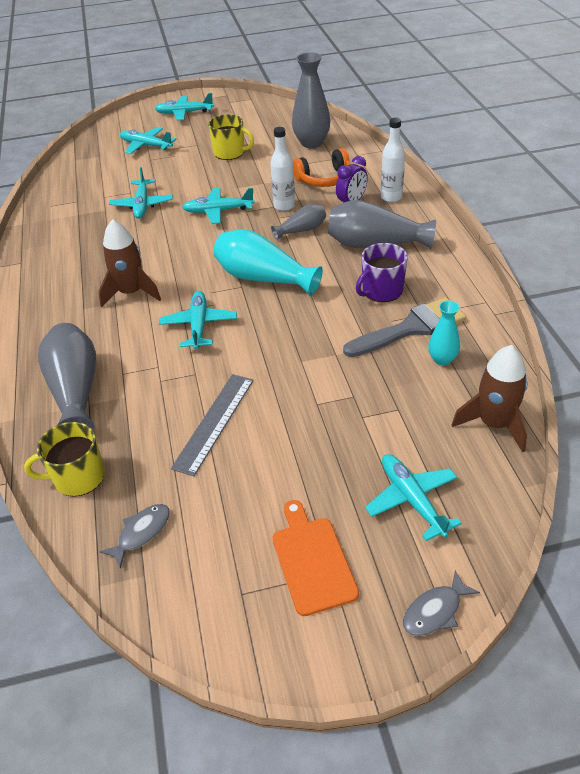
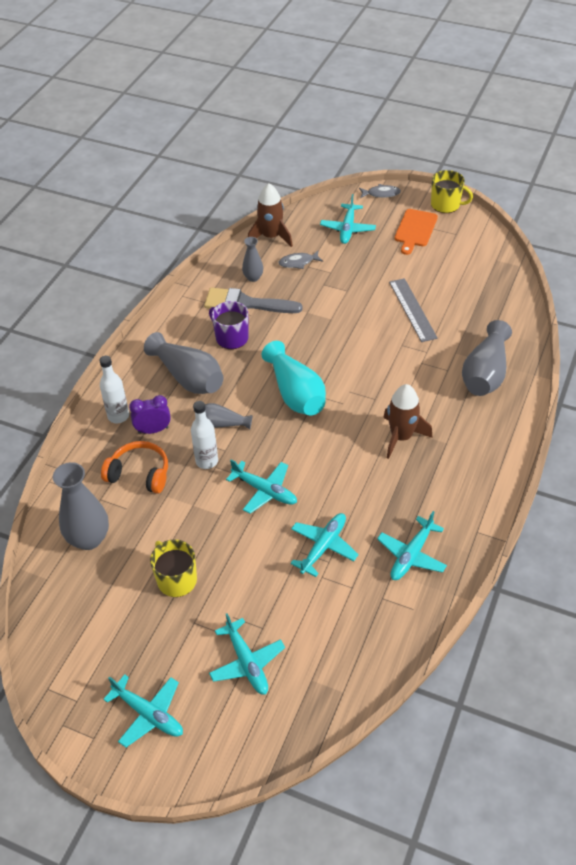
camera: 145 degrees left, 5 degrees up
yellow mug [24,422,105,497] -> yellow mug moved to [431,170,473,213]
grey fish [99,504,170,569] -> grey fish moved to [278,251,323,269]
turquoise plane [159,291,237,350] -> turquoise plane moved to [377,511,447,580]
grey ruler [171,374,254,476] -> grey ruler turned 75 degrees counterclockwise [389,278,438,342]
purple mug [356,243,408,302] -> purple mug turned 135 degrees counterclockwise [209,301,249,349]
turquoise vase [428,301,460,366] -> grey vase [242,237,263,282]

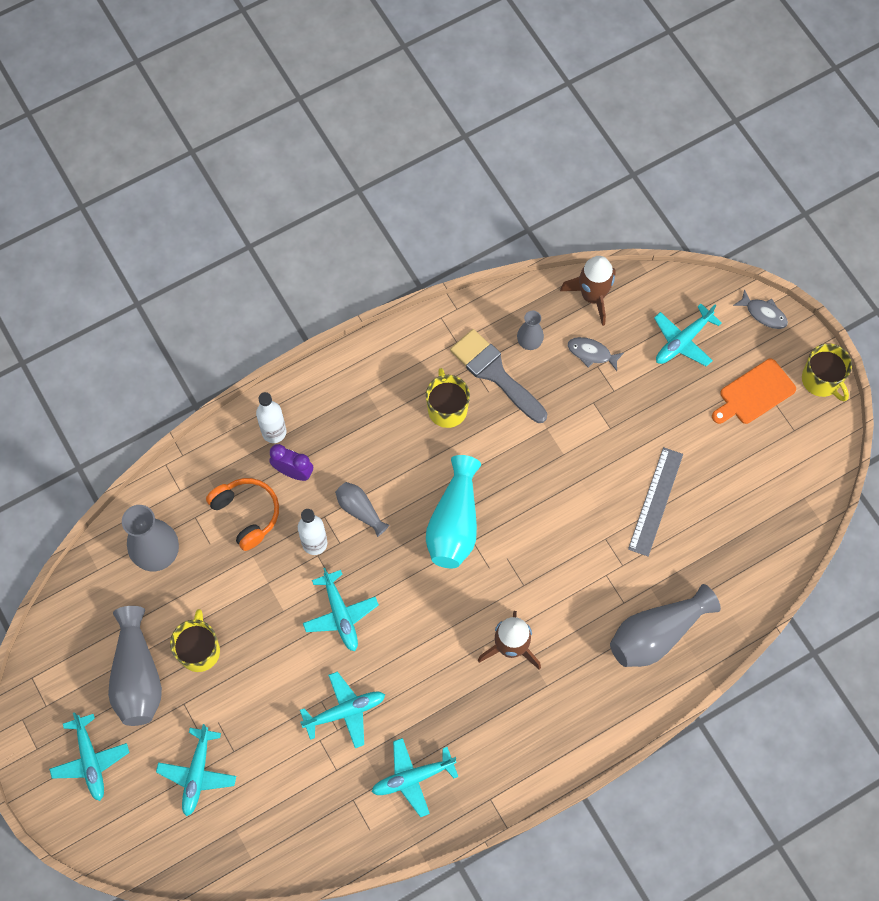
camera: 35 degrees right, 20 degrees up
grey vase [144,332,223,394] -> grey vase moved to [108,606,162,726]
purple mug [209,301,249,349] -> yellow mug [426,368,470,428]

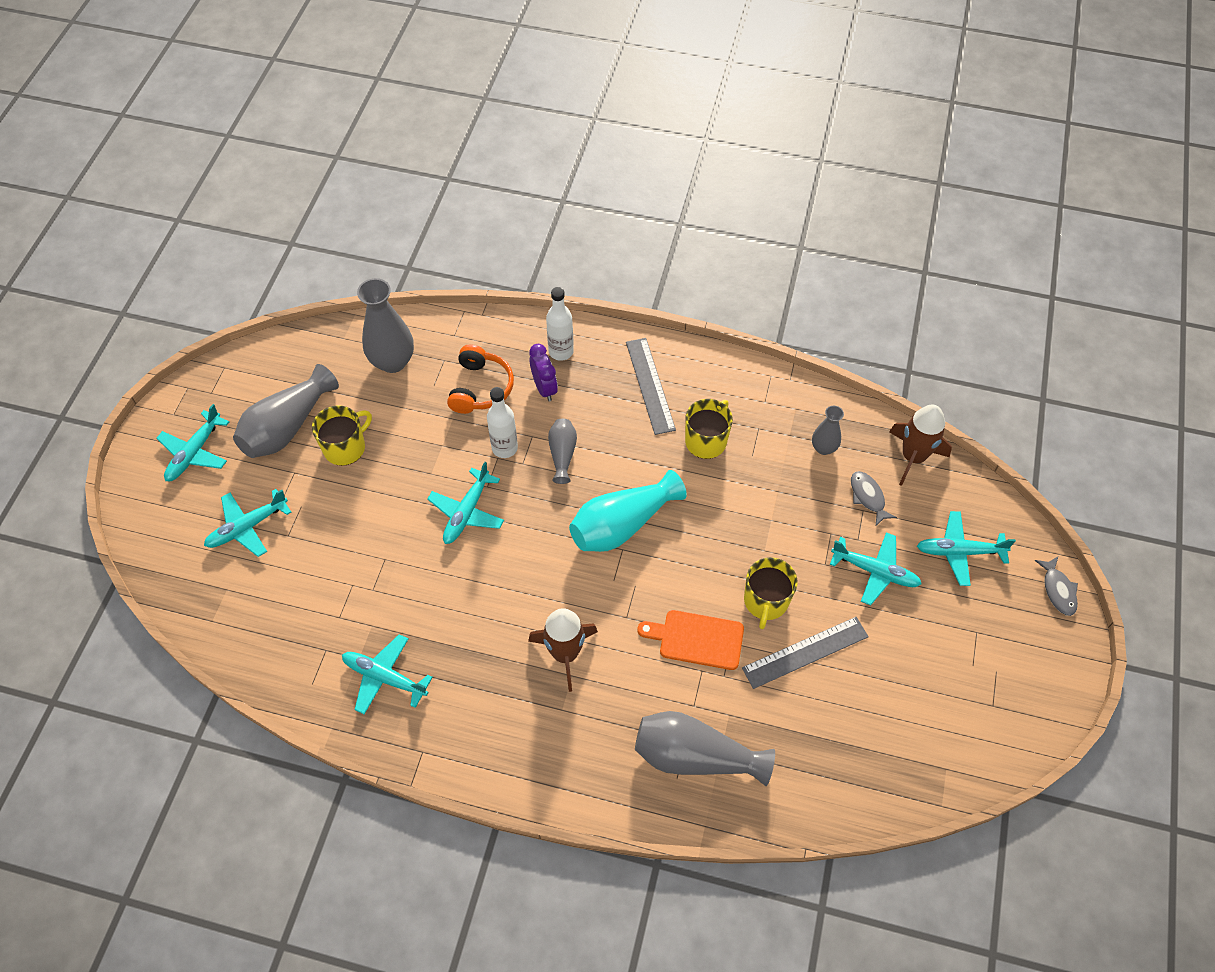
camera: 45 degrees right, 10 degrees down
turquoise plane [300,671,385,748] -> turquoise plane moved to [830,532,922,606]
grey brush [450,329,547,423] -> none
orange cutting board [712,359,796,424] -> orange cutting board moved to [638,610,744,670]
yellow mug [802,343,852,402] -> yellow mug moved to [744,557,798,629]
none -> grey ruler [626,338,676,435]

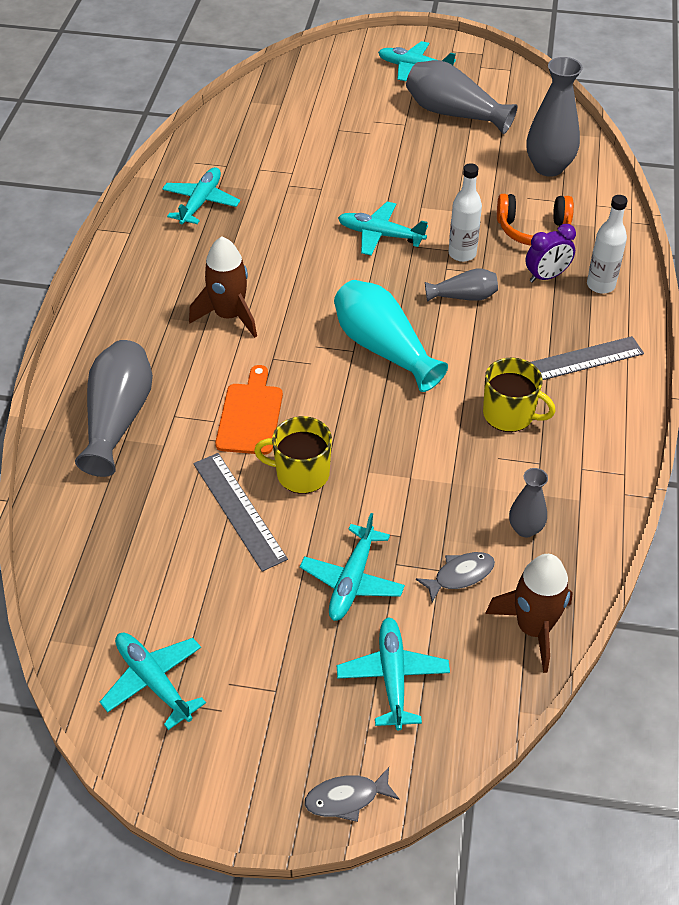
camera: 85 degrees right, 10 degrees down
turquoise plane [204,489,291,557] -> turquoise plane moved to [100,633,206,730]
yellow mug [312,405,372,466] -> none

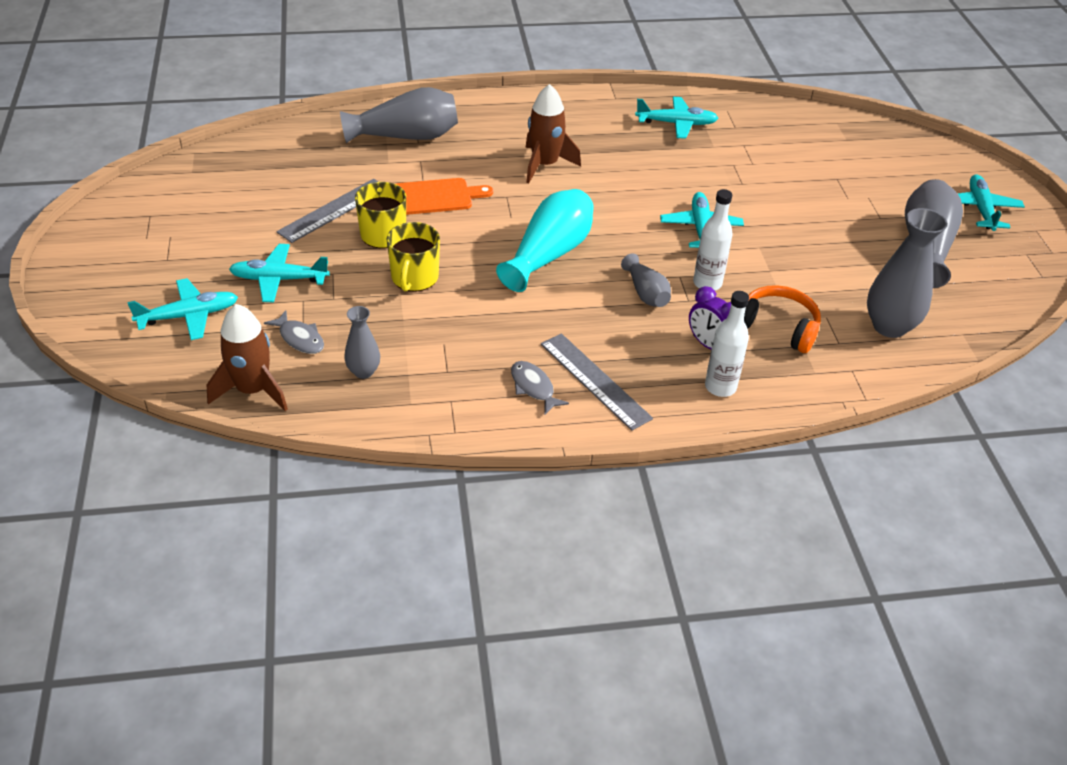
camera: 70 degrees right, 5 degrees down
turquoise plane [100,633,206,730] -> none
grey fish [305,767,399,822] -> grey fish moved to [511,361,569,415]
yellow mug [483,357,556,432] -> yellow mug moved to [387,222,440,292]
orange headphones [497,194,574,245] -> orange headphones turned 135 degrees clockwise [744,285,821,353]

